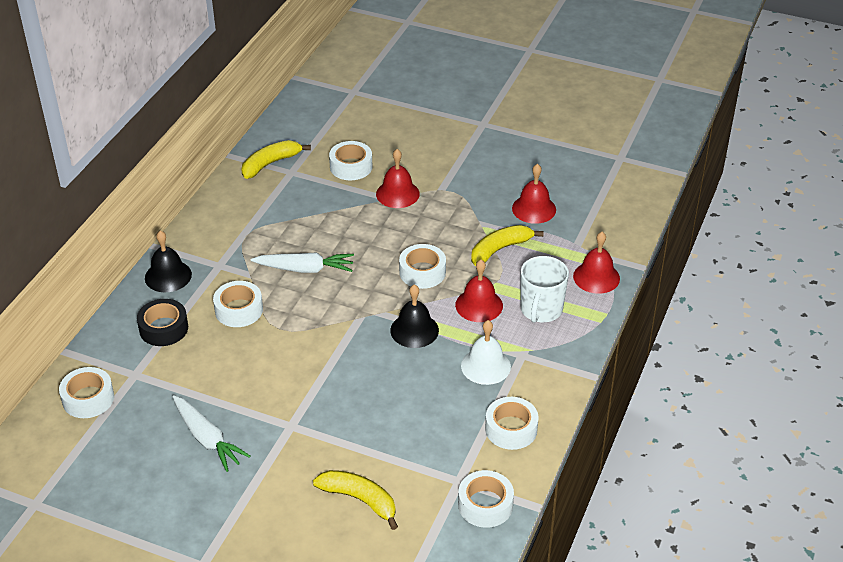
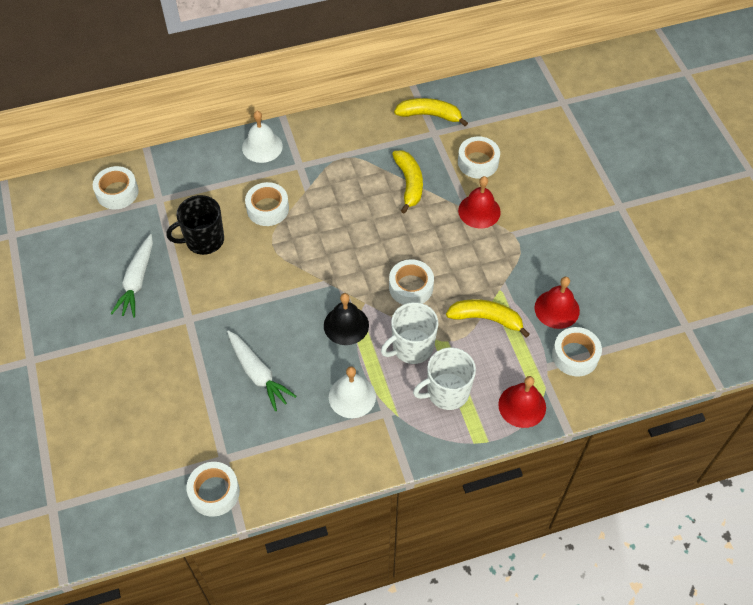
camera: 50 degrees right, 15 degrees up
black tape [137,299,188,346] -> none
black bell [145,230,192,293] -> white bell [242,111,283,163]
white carrot [251,252,354,273] -> white carrot moved to [227,330,297,411]
yellow banana [313,470,398,530] -> yellow banana moved to [392,150,423,213]
red bell [455,260,503,322] -> white mug [381,302,438,364]
white tape [485,397,539,450] -> white tape moved to [552,327,602,376]
none -> black mug [166,195,224,255]

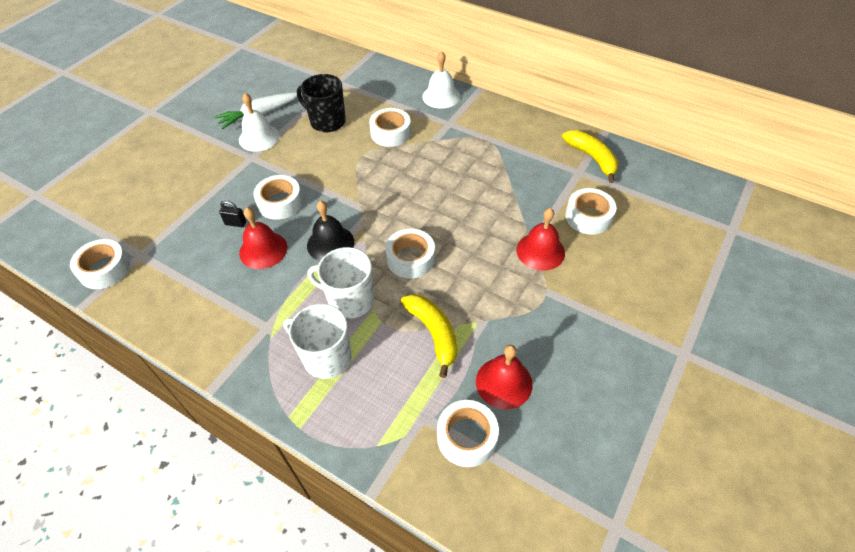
camera: 50 degrees right, 5 degrees down
white tape [93,166,139,209] -> white tape moved to [253,175,303,220]
white carrot [227,330,297,411] -> black padlock [219,200,246,227]
white bell [329,366,376,418] -> white bell moved to [239,93,280,151]
yellow banana [392,150,423,213] -> none
red bell [498,376,546,428] -> red bell moved to [239,207,287,269]

